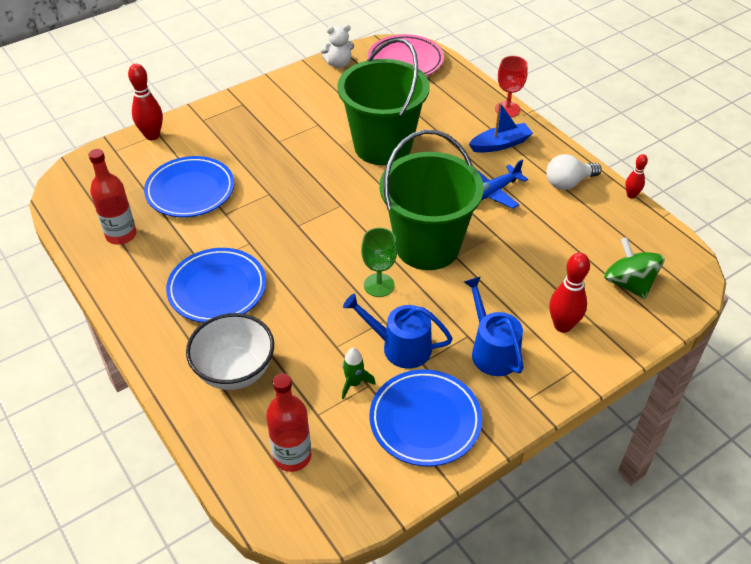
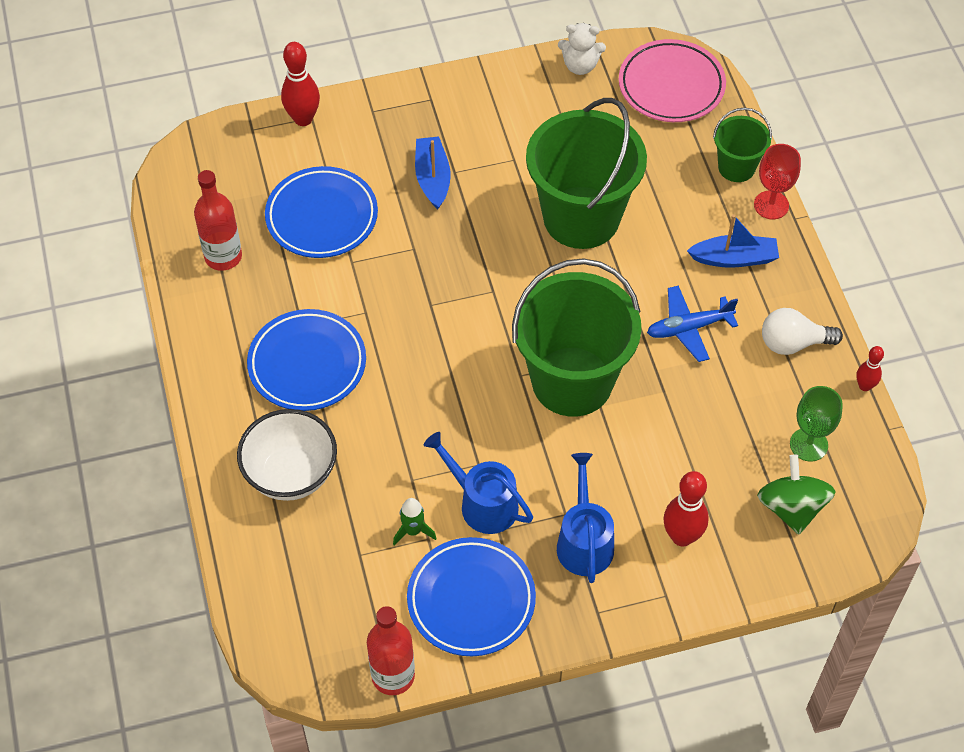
camera: 20 degrees right, 10 degrees up
red bottle [266,373,311,472] -> red bottle moved to [367,606,415,695]
green goblet [361,228,397,297] -> green goblet moved to [790,386,843,462]
none -> blue boat [415,136,451,210]
none -> green bucket [713,108,772,182]

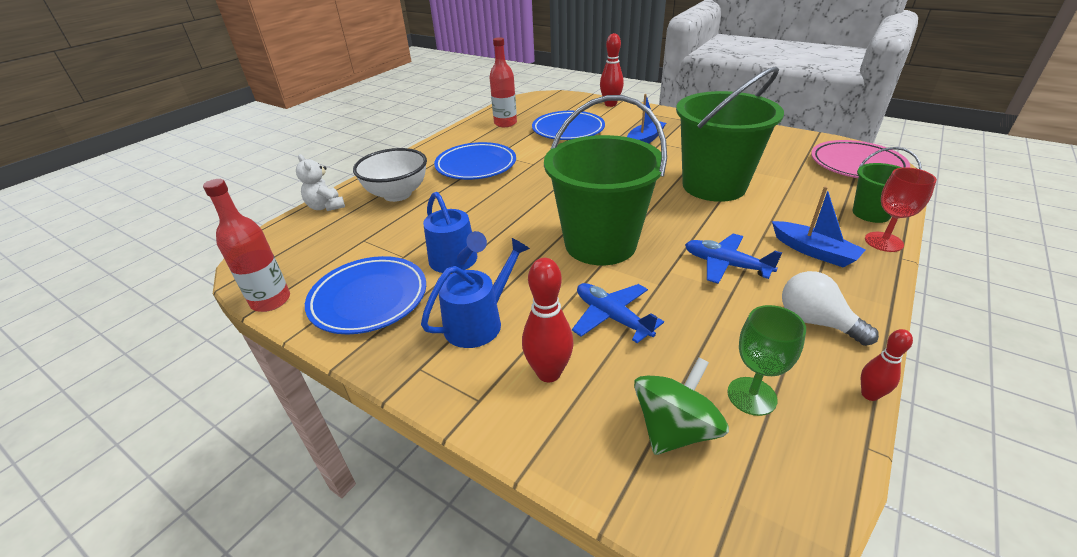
camera: 50 degrees right, 20 degrees down
green rocket [393,498,437,546] -> none
blue watering can [424,432,533,534] -> blue watering can turned 150 degrees clockwise [423,192,487,273]
white teddy bear [558,23,606,75] -> white teddy bear moved to [296,154,345,211]
none -> blue plane [572,283,664,343]

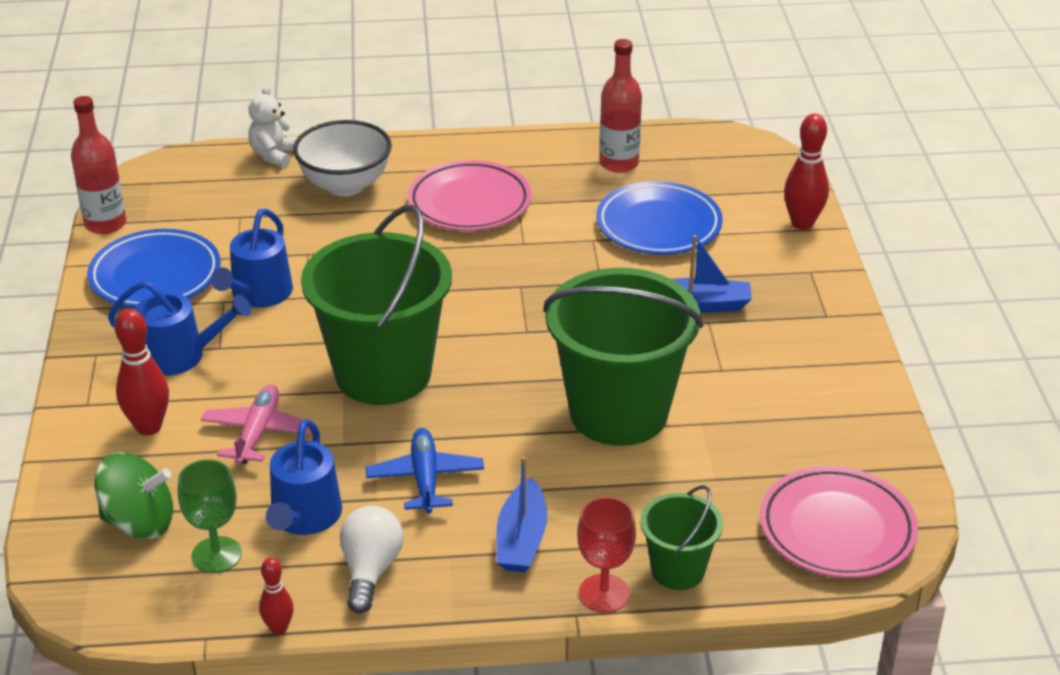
camera: 50 degrees right, 0 degrees up
blue plate [434,142,516,180] -> pink plate [408,160,532,231]
blue plane [572,283,664,343] -> pink plane [201,384,312,464]
none -> blue watering can [266,419,342,535]

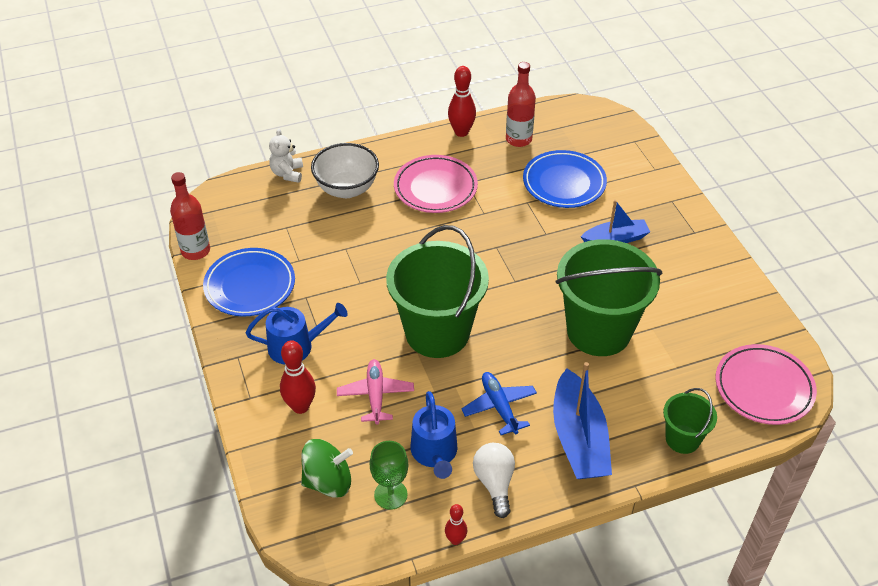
camera: 15 degrees left, 10 degrees up
blue watering can [211,209,293,308] -> none
blue boat [496,456,547,572] -> blue boat [553,362,612,479], size x1.61
red goblet [577,497,636,613] -> none
red bowling pin [784,113,829,230] -> red bowling pin moved to [448,66,476,137]

